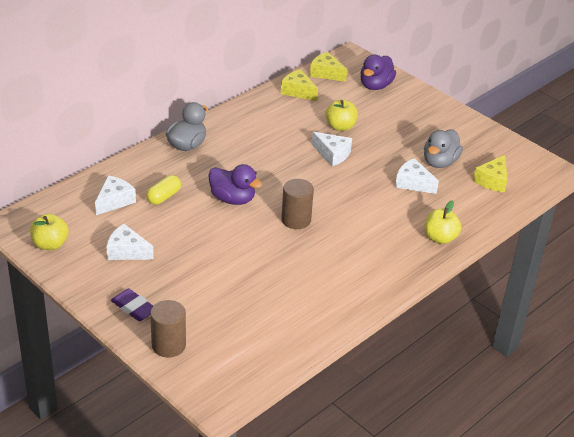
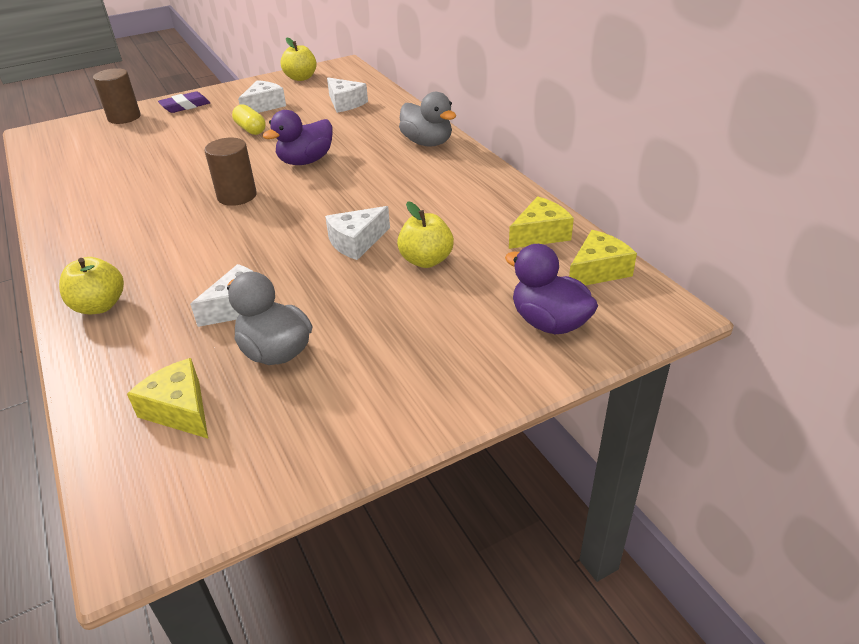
camera: 110 degrees right, 0 degrees up
yellow capsule [146,175,181,205] -> yellow capsule moved to [232,104,266,135]

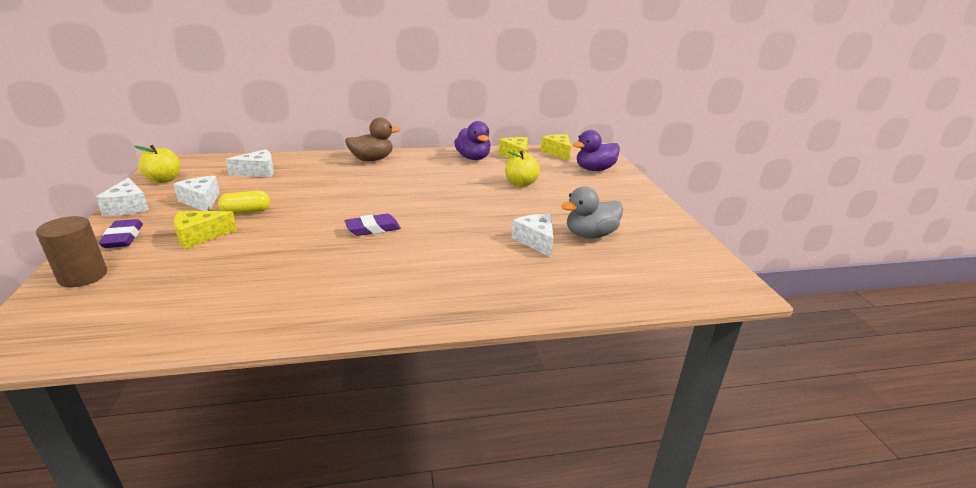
camera: 75 degrees left, 10 degrees down
yellow apple [59,257,124,314] -> none
yellow cheese [127,358,208,438] -> yellow cheese moved to [174,211,237,249]
brown cylinder [204,138,257,206] -> purple eraser [345,214,401,236]
purple duck [262,110,332,165] -> purple duck moved to [454,121,491,160]
white cheese [325,206,390,260] -> white cheese moved to [96,177,149,216]
grey duck [399,92,456,147] -> brown duck [345,117,400,161]

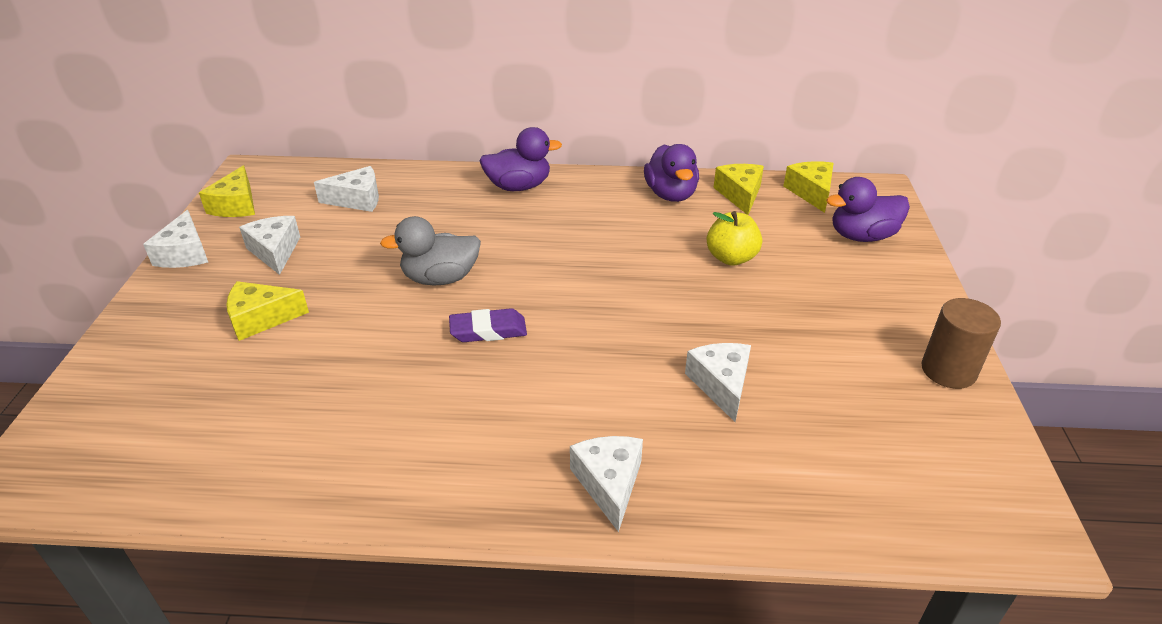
camera: 15 degrees right, 10 degrees up
brown cylinder [36,216,107,287] -> brown cylinder moved to [921,298,1001,389]
purple eraser [98,219,143,248] -> none
yellow apple [134,145,180,183] -> yellow cheese [199,165,255,217]
yellow capsule [218,191,270,214] -> none
brown duck [345,117,400,161] -> purple duck [479,127,562,191]
grey duck [561,186,623,238] -> grey duck moved to [380,216,481,285]
none -> white cheese [570,436,643,532]

